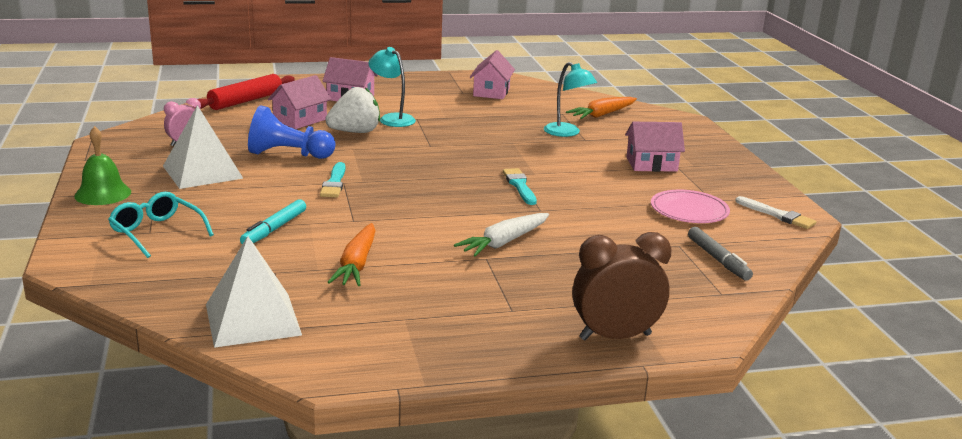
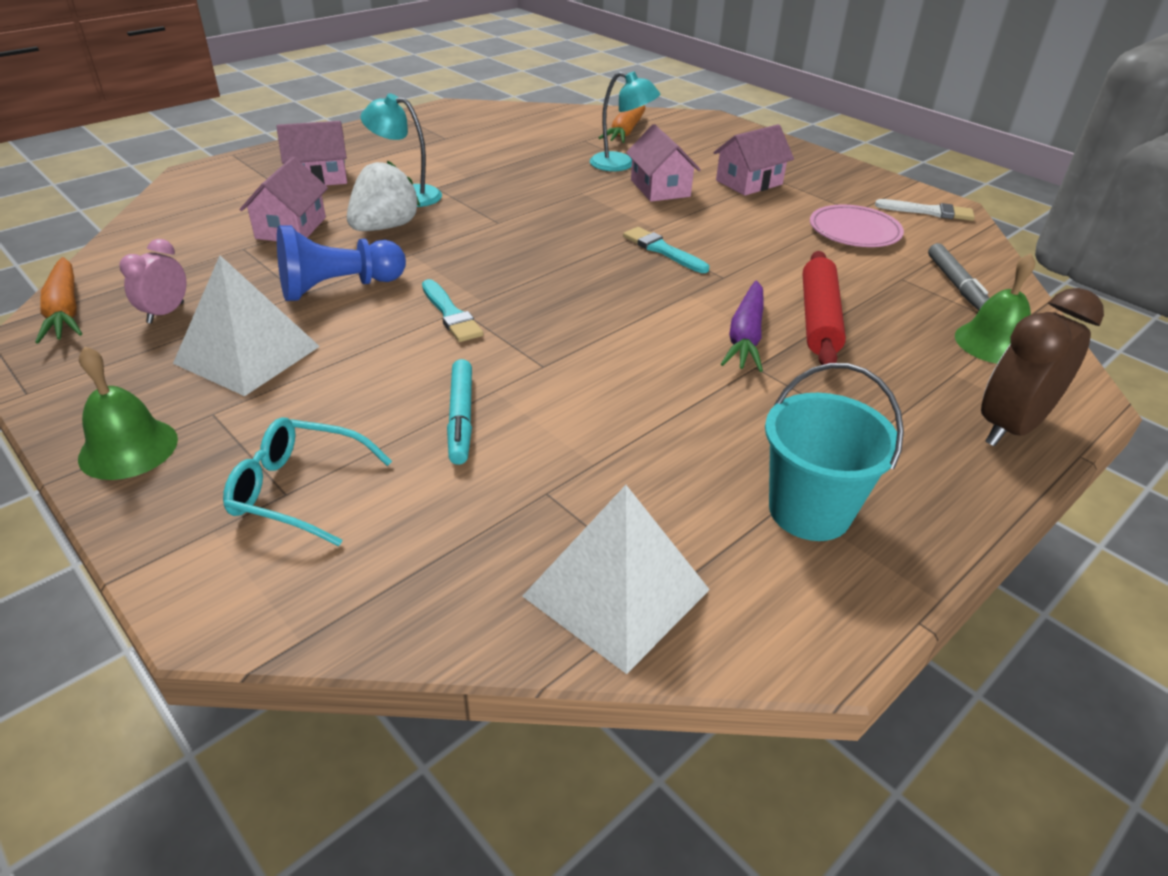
camera: 30 degrees left, 15 degrees up
red rolling pin [192,74,295,110] -> red rolling pin moved to [803,251,846,365]
orange carrot [327,223,376,286] -> orange carrot moved to [35,257,82,344]
white carrot [454,213,549,257] -> purple carrot [721,281,764,372]
pink house [470,50,515,99] -> pink house moved to [626,124,701,202]
grey marker [688,227,753,281] -> grey marker turned 45 degrees clockwise [928,243,989,311]
none -> turquoise bucket [765,363,904,541]
none -> green bell [955,253,1035,364]

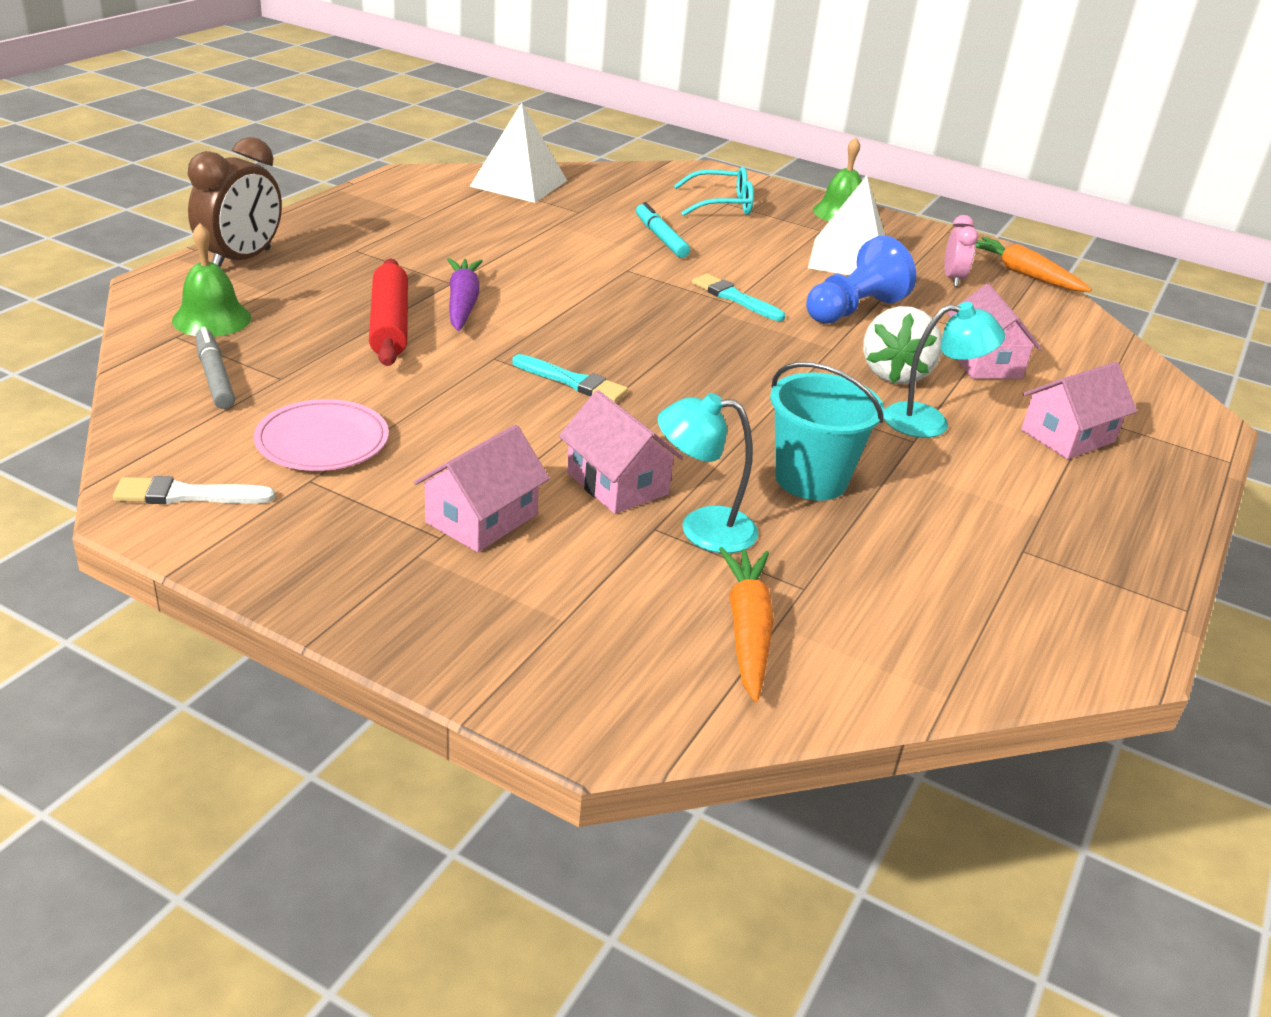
camera: 160 degrees right, 5 degrees down
turquoise bucket [765,363,904,541] -> turquoise bucket moved to [770,362,884,501]

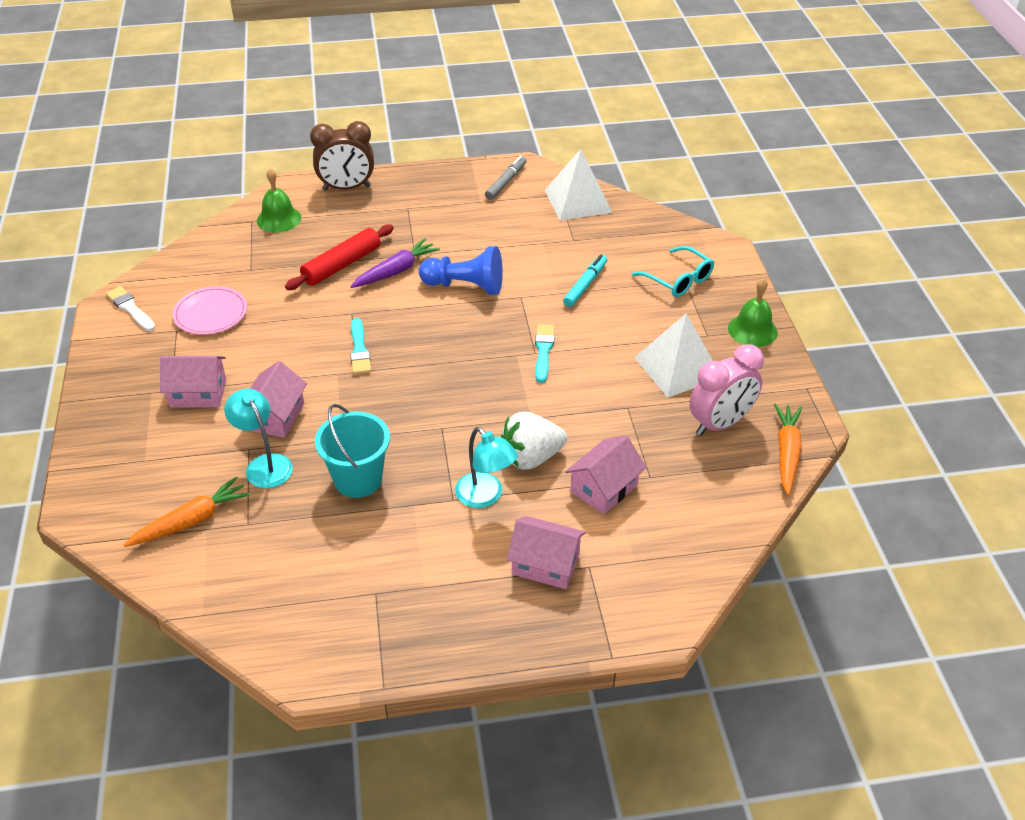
camera: 55 degrees right, 10 degrees up
grey marker [195,327,235,409] -> grey marker moved to [485,156,526,200]
blue pawn [806,235,917,324] -> blue pawn moved to [419,246,503,295]
pink clock [944,215,978,287] -> pink clock [689,344,764,436], size x1.74

